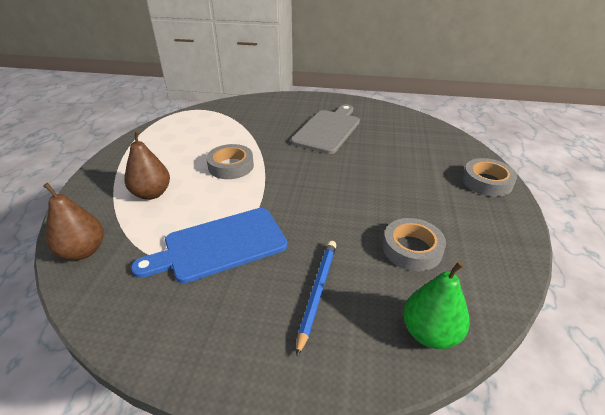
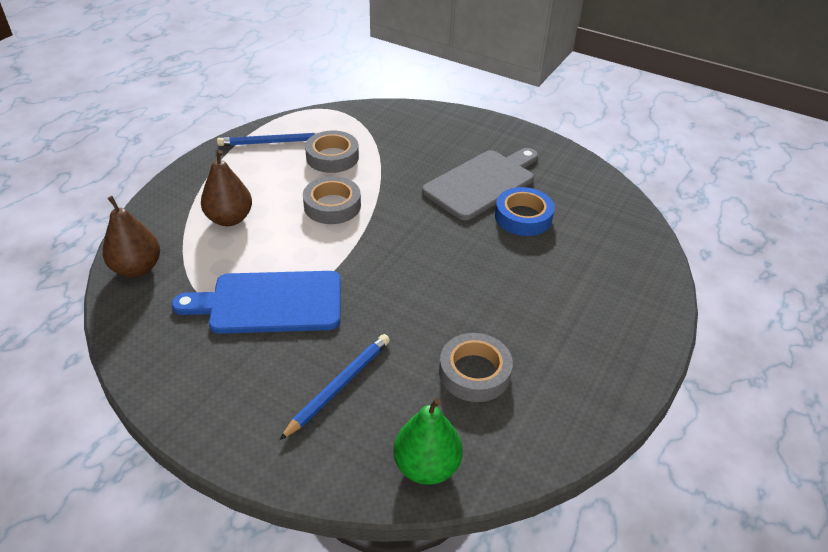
camera: 20 degrees right, 5 degrees up
grey tape [462,158,517,197] -> grey tape moved to [305,131,359,173]
none -> blue pencil [217,133,317,146]
none -> blue tape [495,187,555,236]

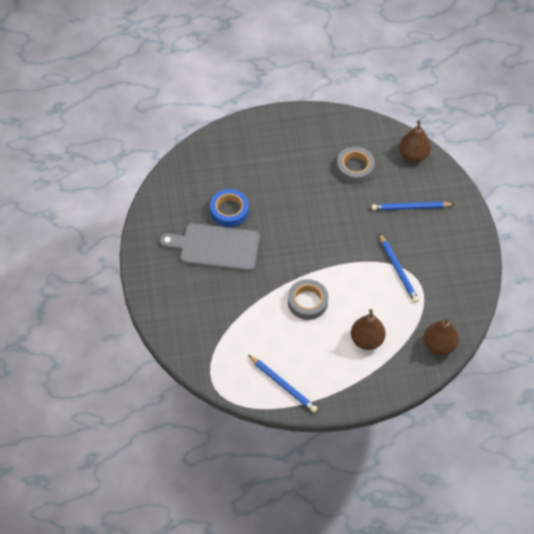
camera: 130 degrees left, 15 degrees up
blue cutting board [172,271,341,334] -> blue pencil [379,233,419,303]
grey tape [305,131,359,173] -> none
green pear [393,398,463,485] -> brown pear [399,120,431,162]

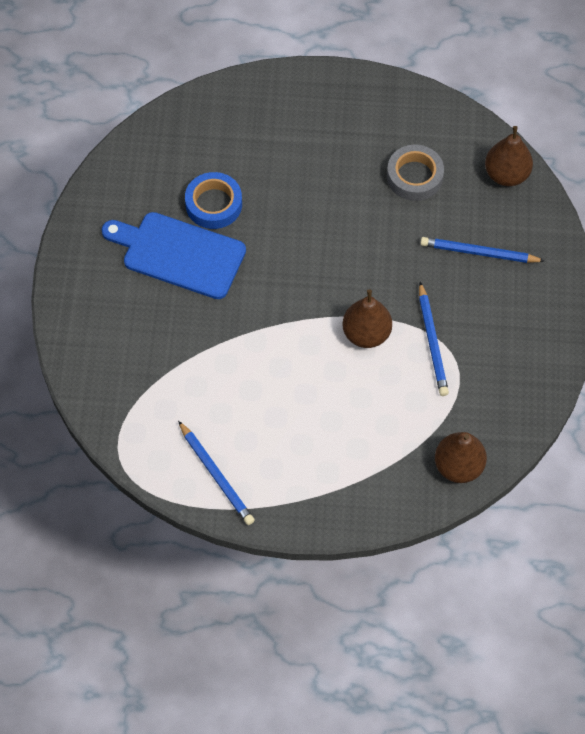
camera: 15 degrees right, 5 degrees up
grey cutting board [160,223,260,271] -> blue cutting board [102,212,246,299]
grey tape [288,279,328,320] -> none
brown pear [351,309,386,350] -> brown pear moved to [342,289,392,348]

